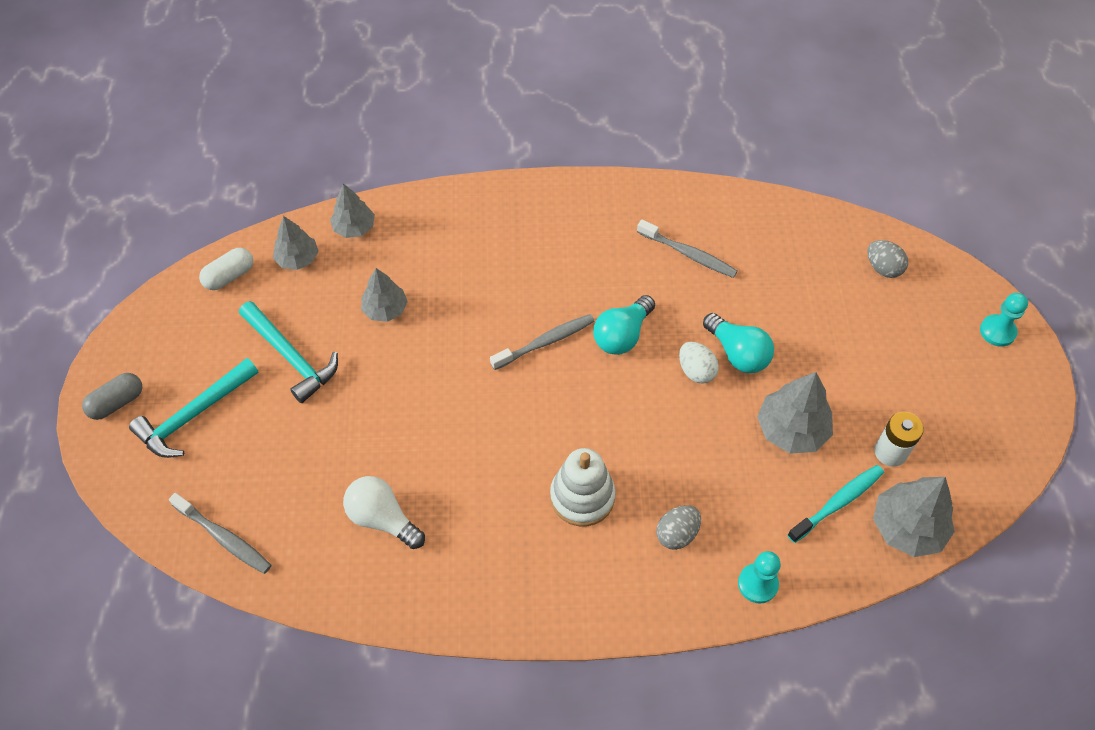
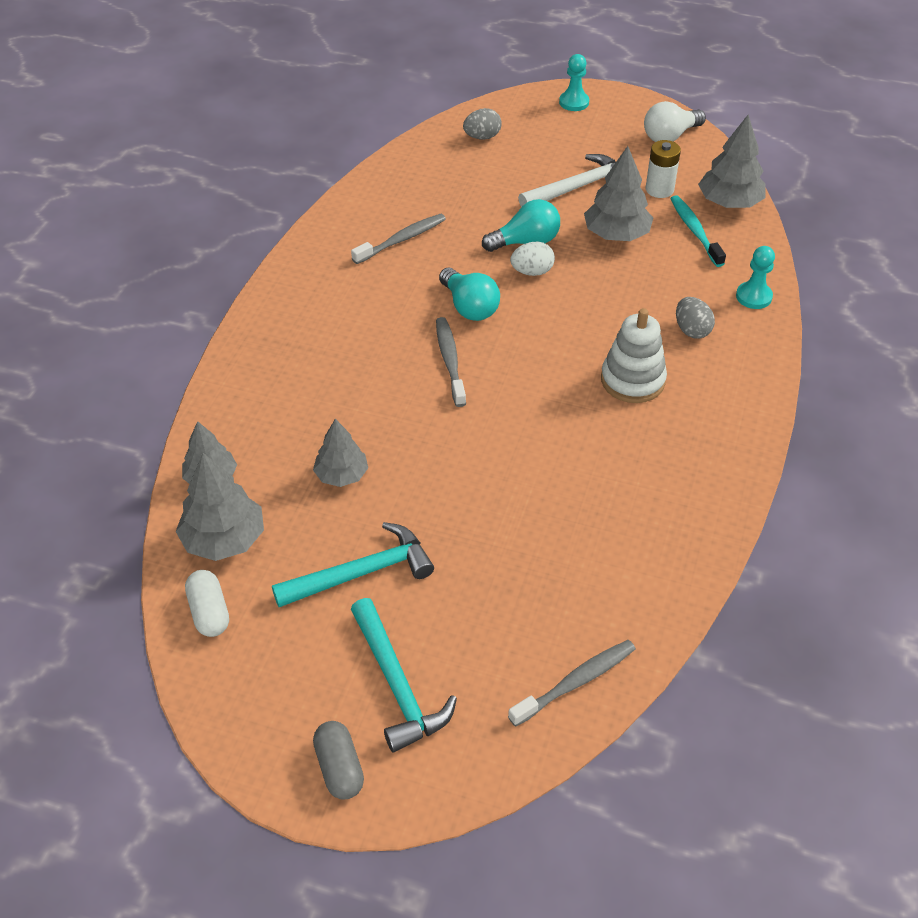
camera: 70 degrees left, 10 degrees down
grey tree [273,216,318,270] -> grey tree [175,453,264,561], size x1.51
white light bulb [343,476,425,549] -> white light bulb moved to [644,101,706,142]
none -> white hammer [518,154,616,207]

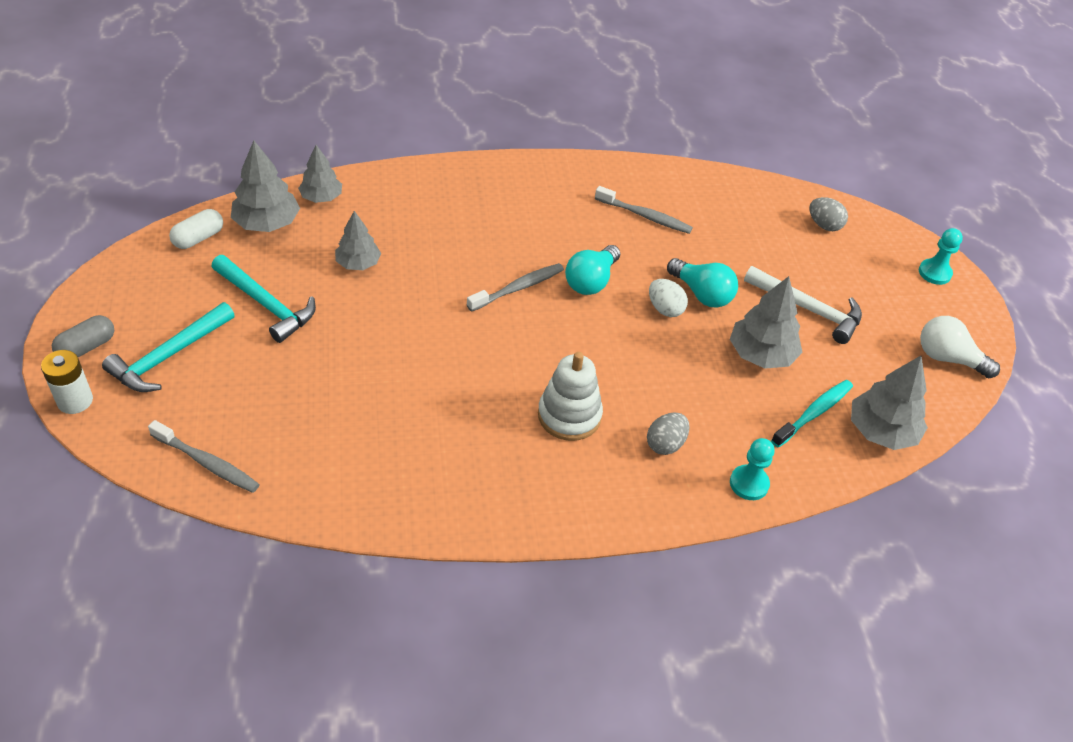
camera: 60 degrees right, 0 degrees up
white battery [646,140,681,198] -> white battery moved to [41,350,93,414]

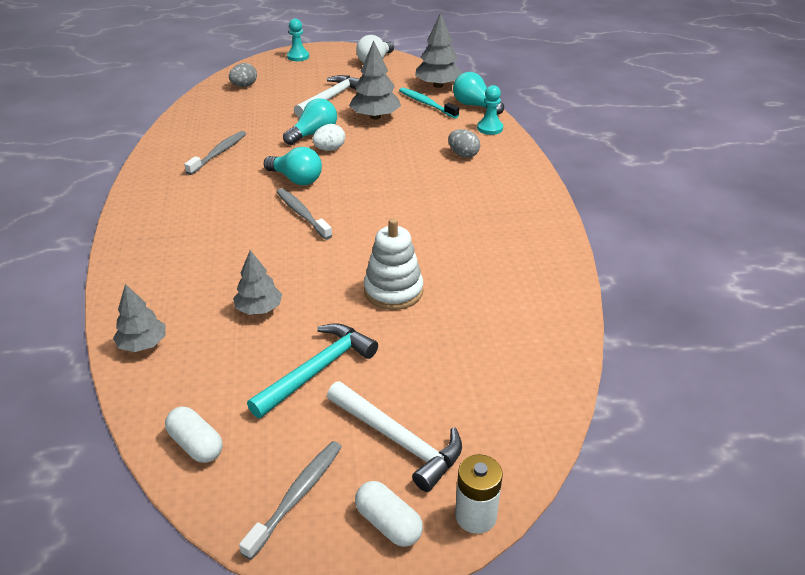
camera: 85 degrees left, 10 degrees down
grey capsule [52,315,114,357] -> white capsule [355,481,423,547]
turquoise hammer [102,302,235,392] -> white hammer [327,381,462,492]
grey toothbrush [148,420,260,493] -> grey toothbrush moved to [239,441,342,560]
grey tree [231,140,300,232] -> none
white stacking toy [538,352,603,441] -> white stacking toy moved to [364,218,423,310]
none -> turquoise light bulb [453,72,504,115]

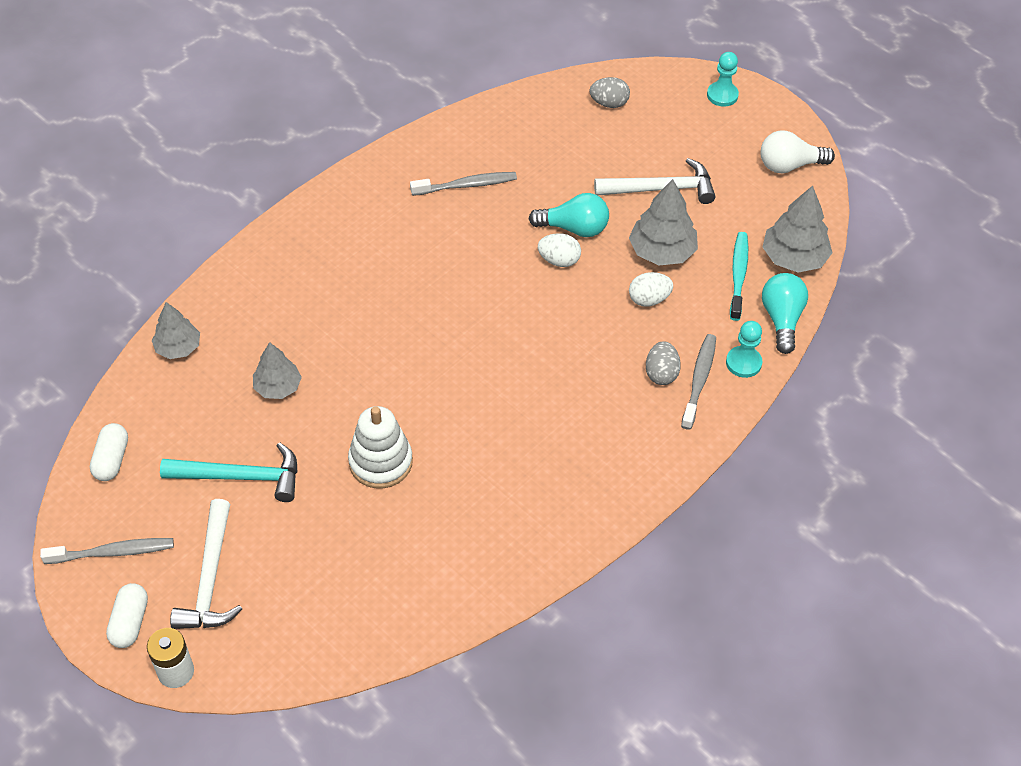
camera: 50 degrees right, 15 degrees up
turquoise light bulb [264,147,322,185] -> none
grey toothbrush [276,188,332,240] -> grey toothbrush moved to [681,334,716,430]
none -> white egg [629,272,673,307]

